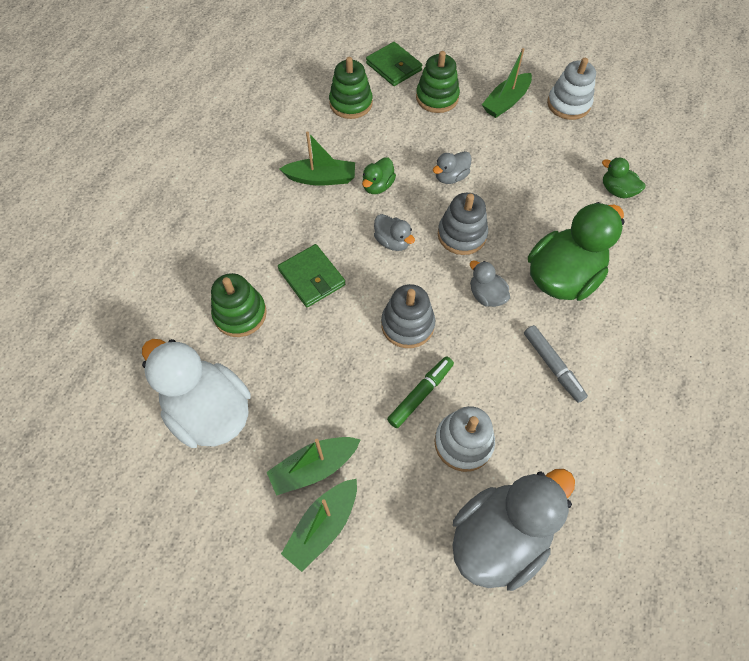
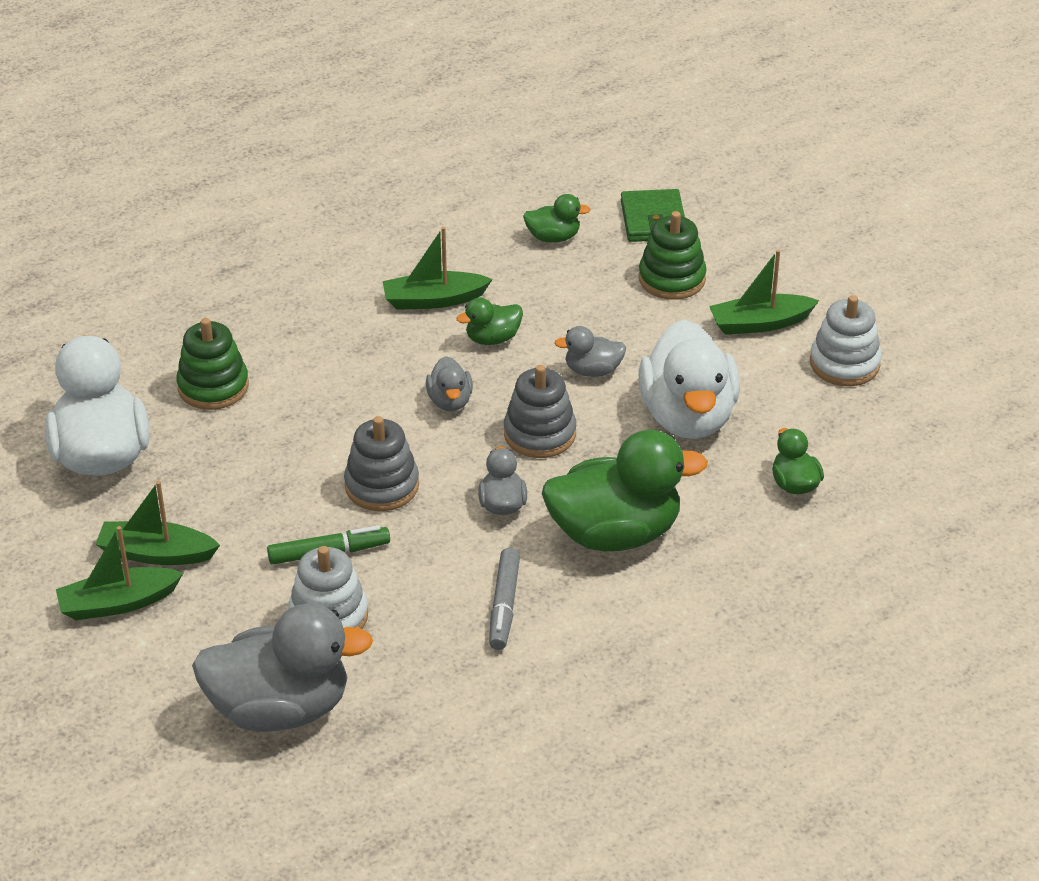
camera: 35 degrees right, 20 degrees down
green wallet [278,244,345,307] -> none
green boat [279,131,355,186] -> green boat turned 135 degrees clockwise [383,227,493,310]
green stacking toy [329,57,373,119] -> green duck [523,194,591,243]
none -> white duck [638,319,740,439]

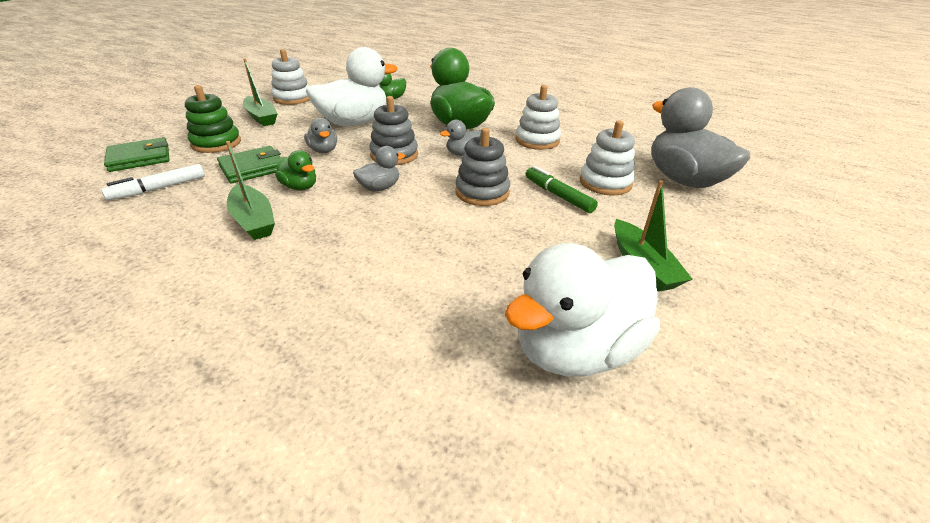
camera: 115 degrees left, 5 degrees down
green boat [56,526,183,620] -> none
green stacking toy [176,318,249,410] -> none
grey marker [489,548,520,650] -> white stacking toy [516,85,561,150]
green duck [523,194,591,243] -> white marker [101,164,205,201]
none -> green wallet [217,146,281,183]

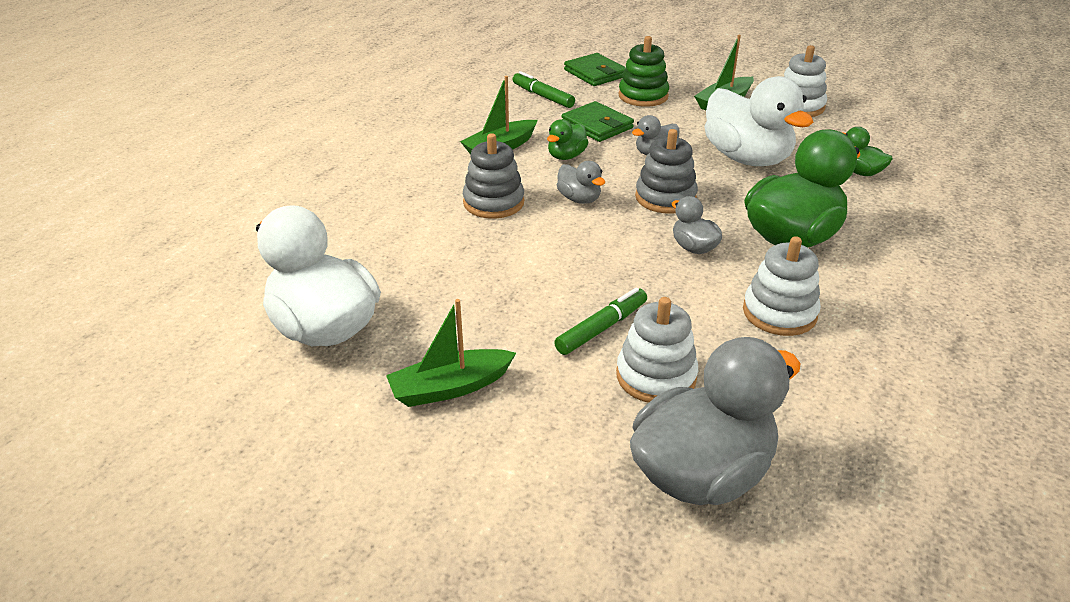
camera: 85 degrees right, 0 degrees up
white marker [101,164,205,201] -> green marker [513,71,575,108]
grey stacking toy [455,128,510,206] -> grey stacking toy moved to [463,133,524,219]

